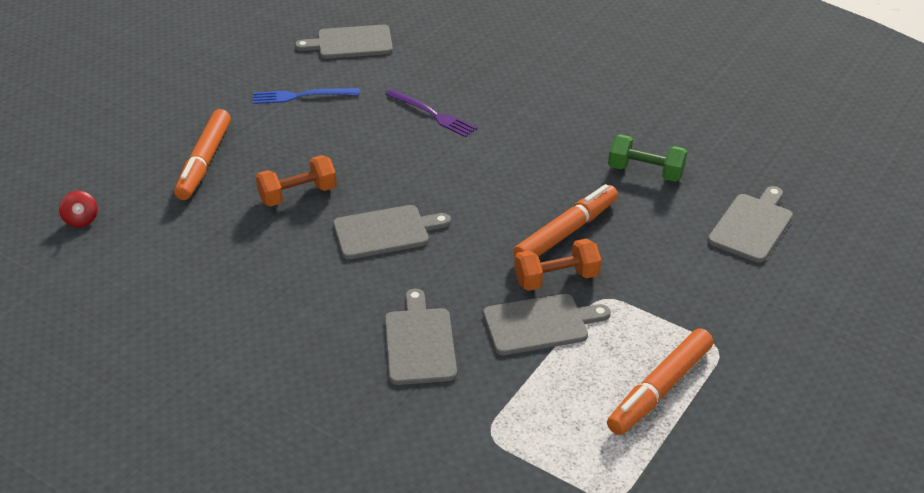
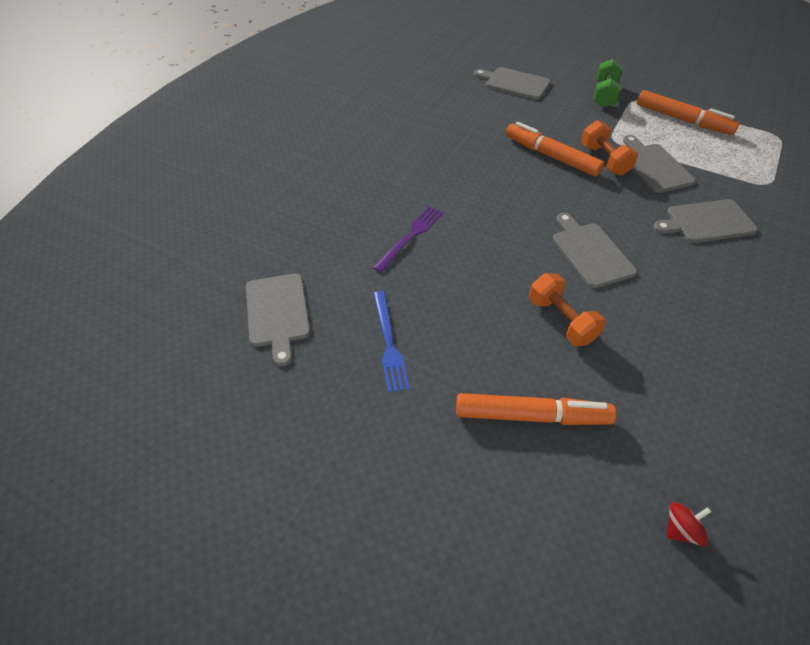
camera: 95 degrees left, 10 degrees up
green dumbbell [608,134,687,182] -> green dumbbell moved to [593,59,623,107]

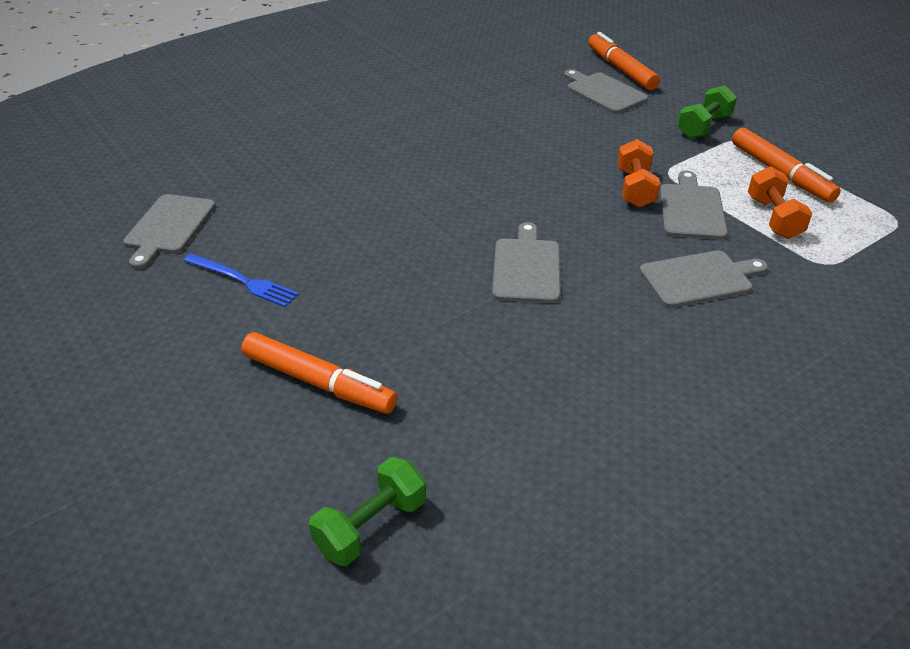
camera: 25 degrees right, 10 degrees down
purple fork [373,206,443,273] -> none
blue fork [373,291,410,393] -> blue fork turned 75 degrees counterclockwise [183,254,299,307]
orange marker [506,122,604,177] -> orange marker moved to [588,32,660,90]
orange dumbbell [529,273,605,346] -> orange dumbbell moved to [748,166,812,239]
grey cutting board [653,199,758,243] -> grey cutting board turned 150 degrees clockwise [639,250,768,308]
red spinning top [666,502,711,546] -> green dumbbell [309,457,426,566]

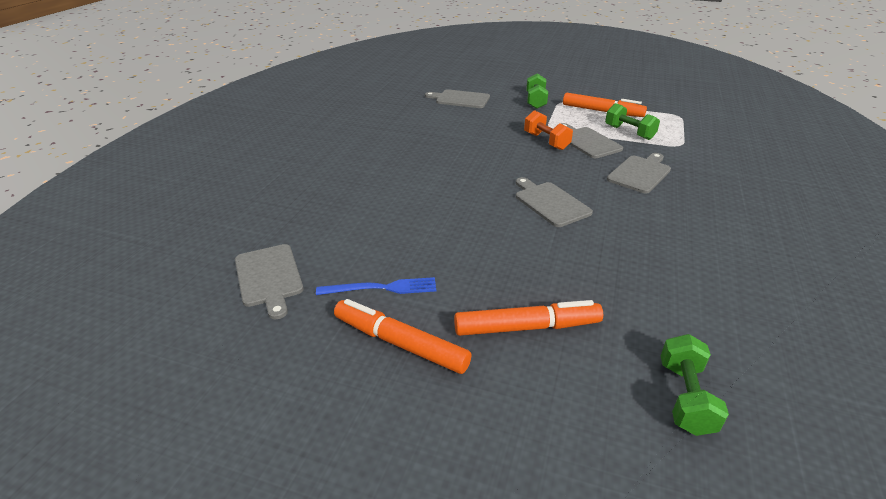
camera: 35 degrees left, 5 degrees down
orange marker [588,32,660,90] -> orange marker moved to [334,299,472,374]
orange dumbbell [748,166,812,239] -> green dumbbell [605,103,660,140]

